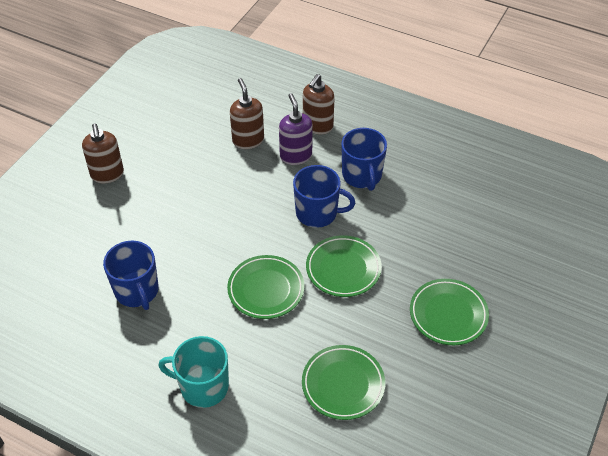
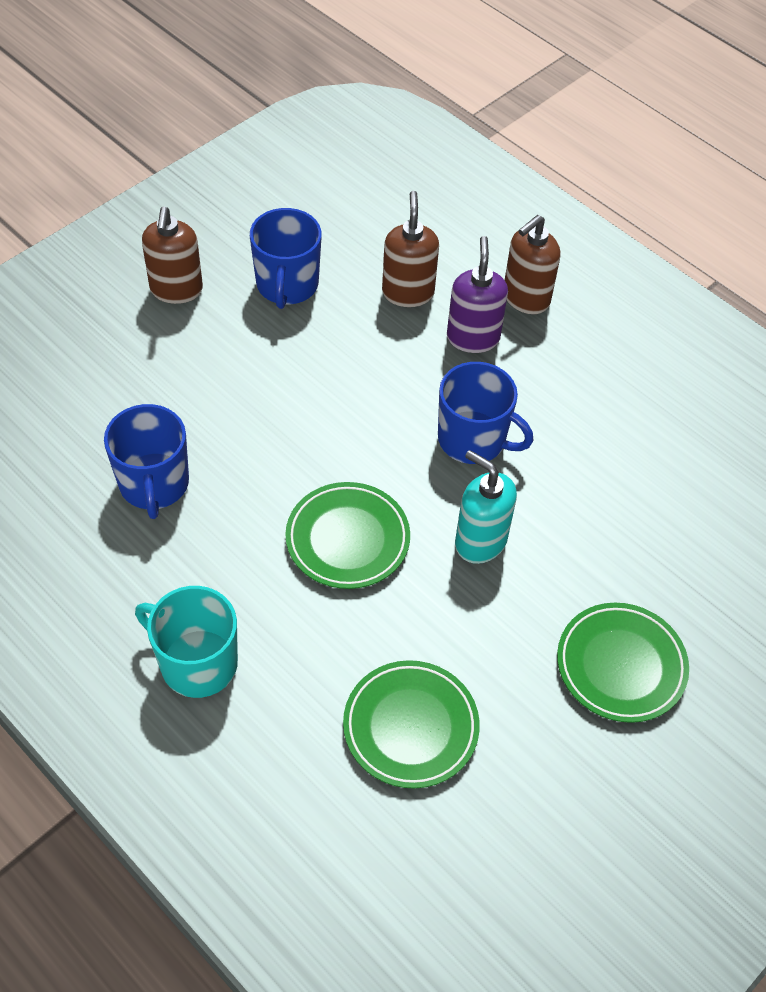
camera: 15 degrees right, 5 degrees up
green plate [306,235,382,297] -> turquoise soap dispenser [455,450,517,564]
blue mug [341,128,387,191] -> blue mug moved to [250,208,322,309]

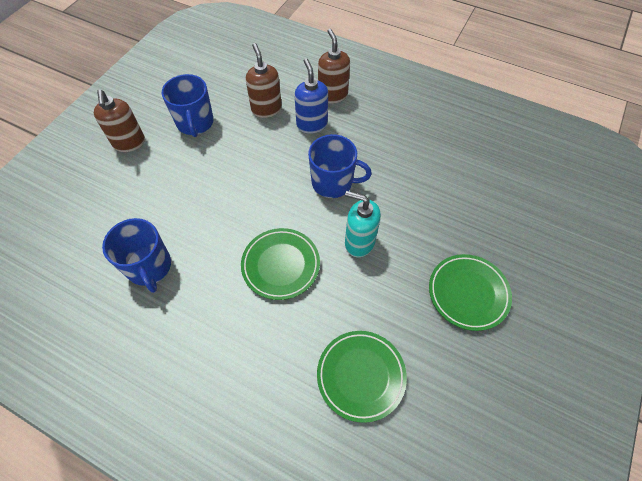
camera: 15 degrees left, 5 degrees up
turquoise mug [135,586,238,698] -> none
purple soap dispenser [447,236,508,353] -> blue soap dispenser [294,58,328,134]
brown soap dispenser [505,215,560,314] -> brown soap dispenser turned 135 degrees clockwise [318,29,350,103]

